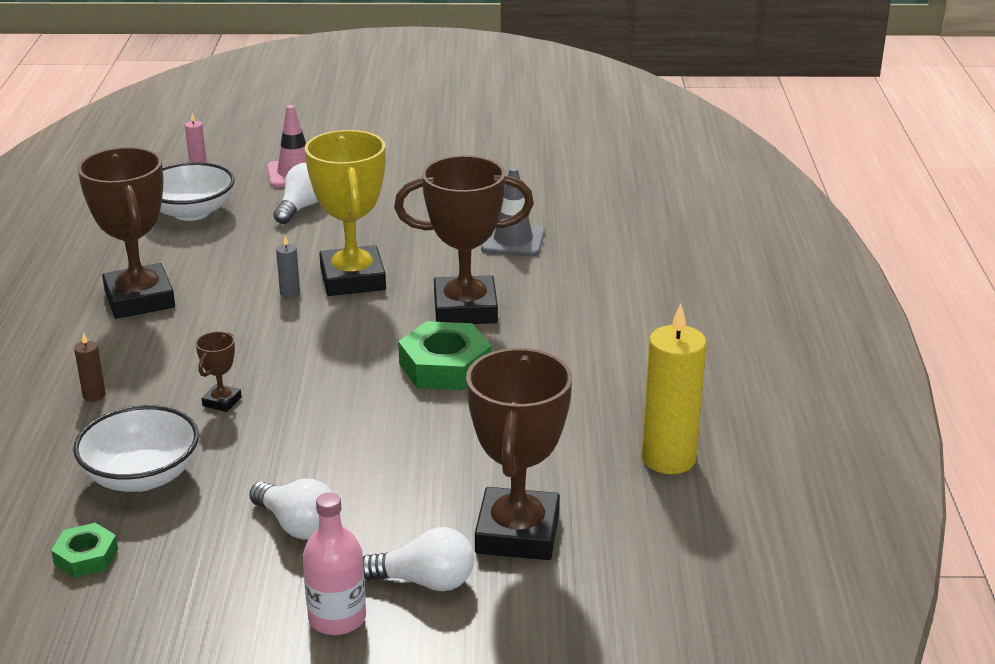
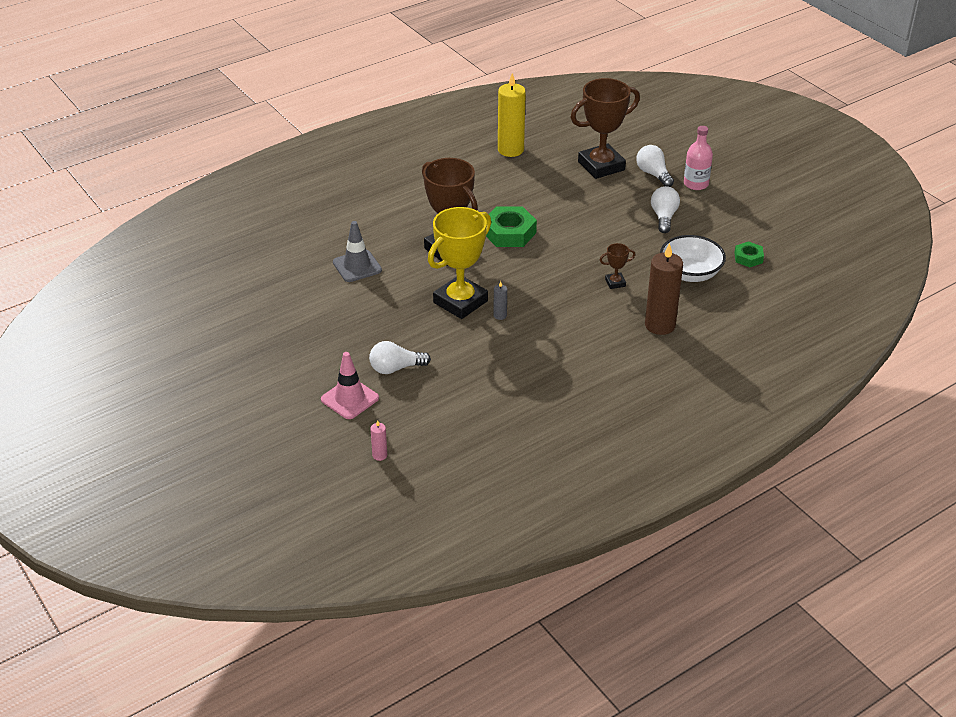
camera: 125 degrees left, 10 degrees up
brown candle [74,333,106,402] -> brown candle [645,243,683,335], size x2.28
brown trophy [77,147,175,319] -> none
white bowl [160,162,235,221] -> none

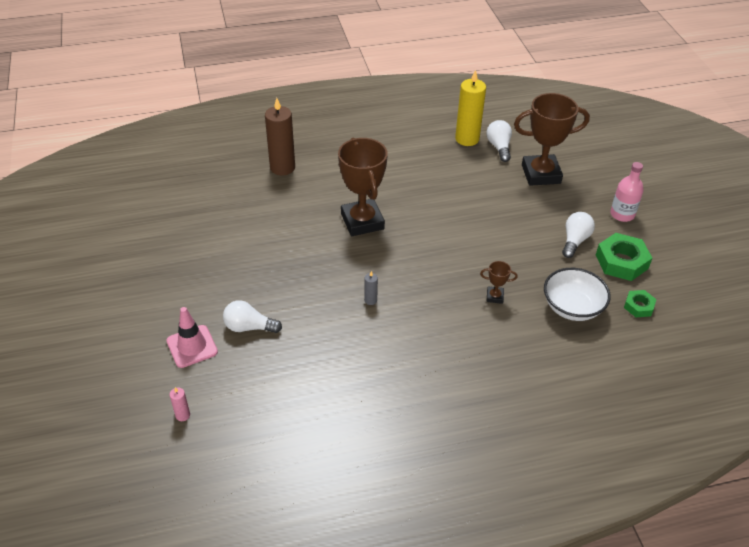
camera: 20 degrees right, 5 degrees up
grey traffic cone [333,221,382,282] -> none
yellow trophy [428,207,491,319] -> none
green nut [486,206,537,247] -> green nut moved to [596,233,652,281]
white light bulb [636,145,674,187] -> white light bulb moved to [486,120,512,162]
brown candle [645,243,683,335] -> brown candle moved to [265,98,295,175]

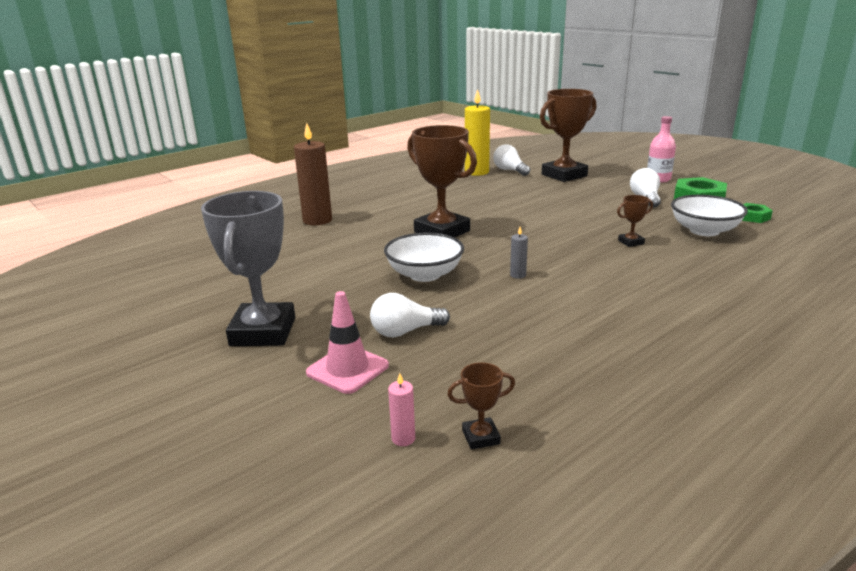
camera: 25 degrees left, 20 degrees down
none -> grey trophy [201,191,295,346]
none -> white bowl [384,232,464,282]
none -> brown trophy [447,362,515,450]

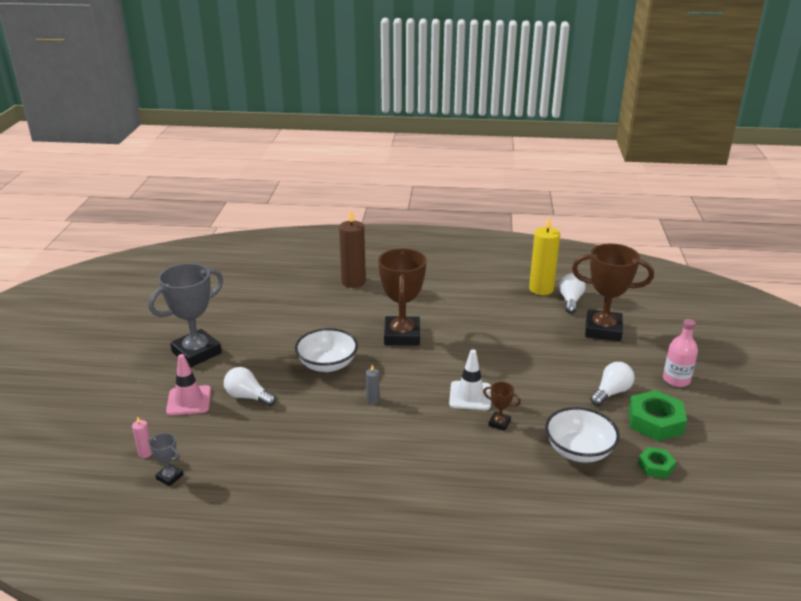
camera: 45 degrees right, 5 degrees up
brown trophy [447,362,515,450] -> grey trophy [148,433,183,486]
none -> white traffic cone [449,349,491,410]

